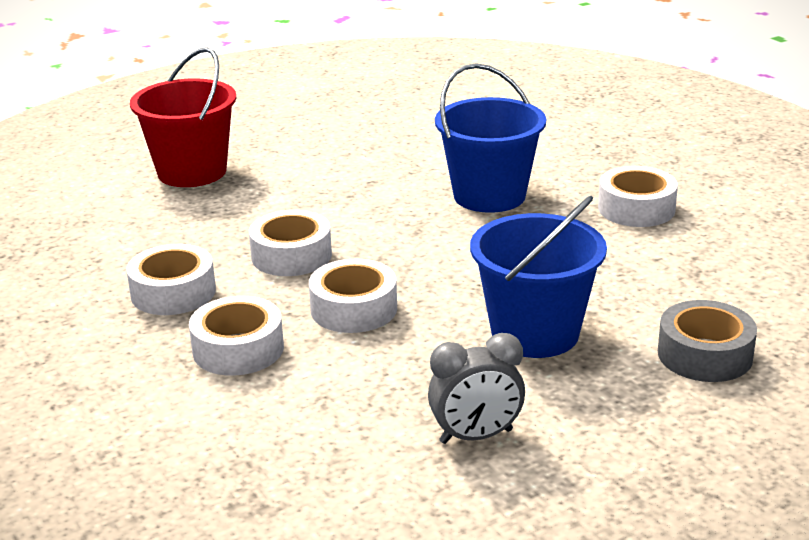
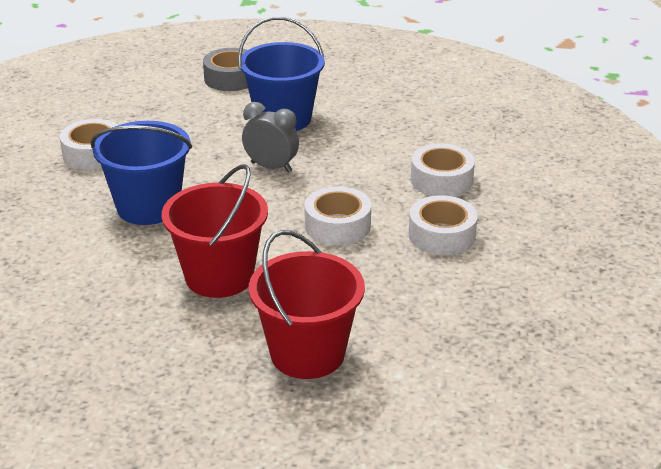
camera: 140 degrees left, 5 degrees up
white tape [309,259,397,333] -> none
grey clock [428,333,525,444] -> grey clock moved to [242,102,299,173]
none -> red bucket [162,164,268,298]

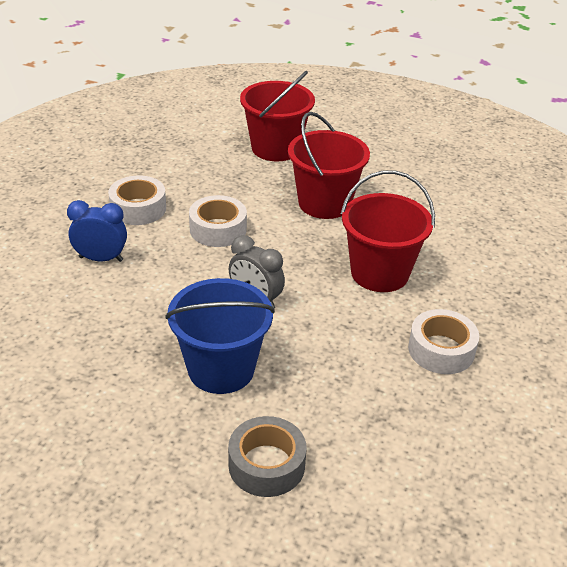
camera: 170 degrees left, 5 degrees up
blue bucket [91,121,192,225] -> red bucket [341,170,435,292]
white tape [411,144,475,197] -> blue clock [67,200,127,262]

